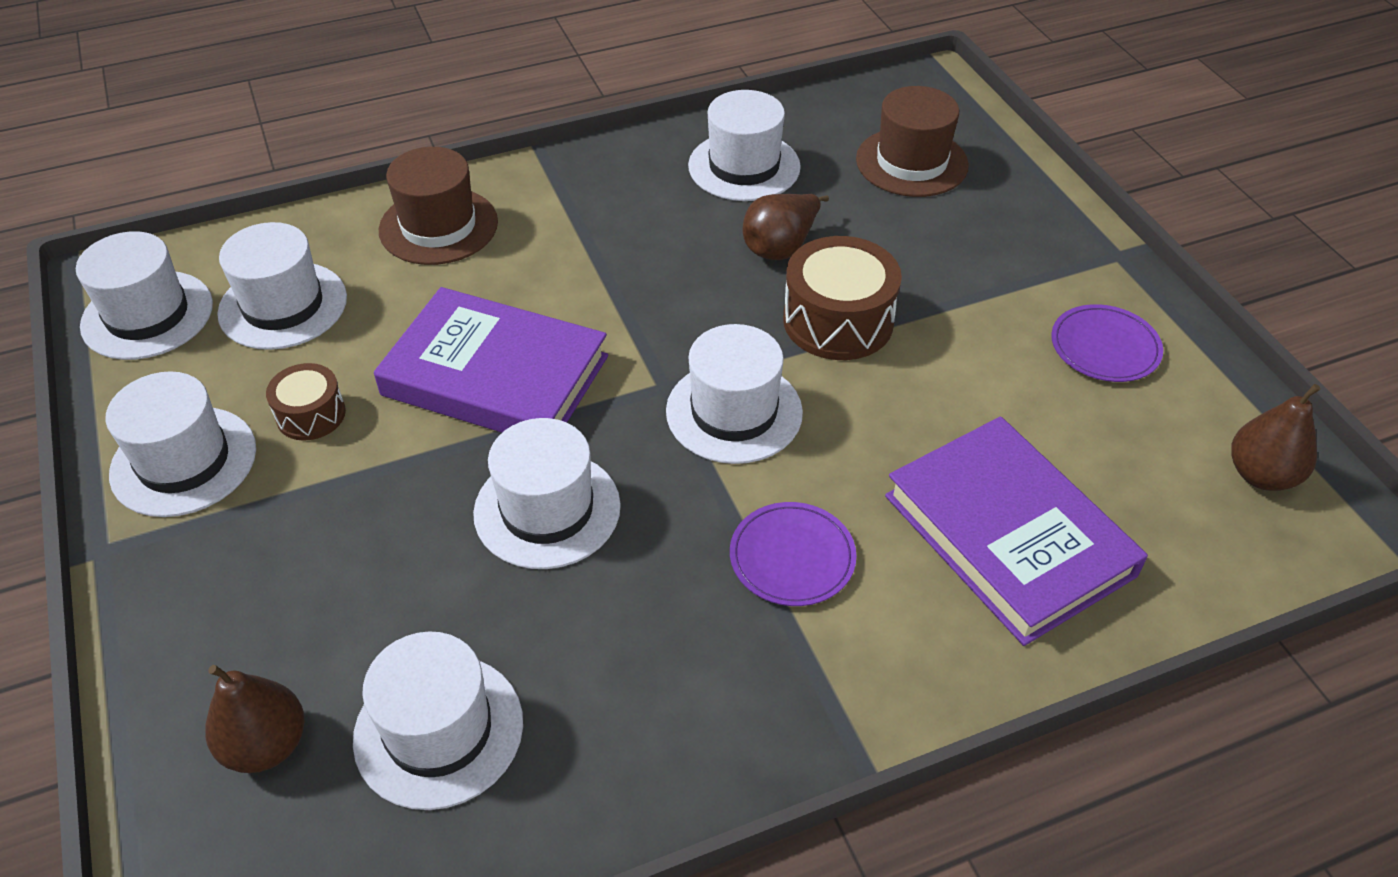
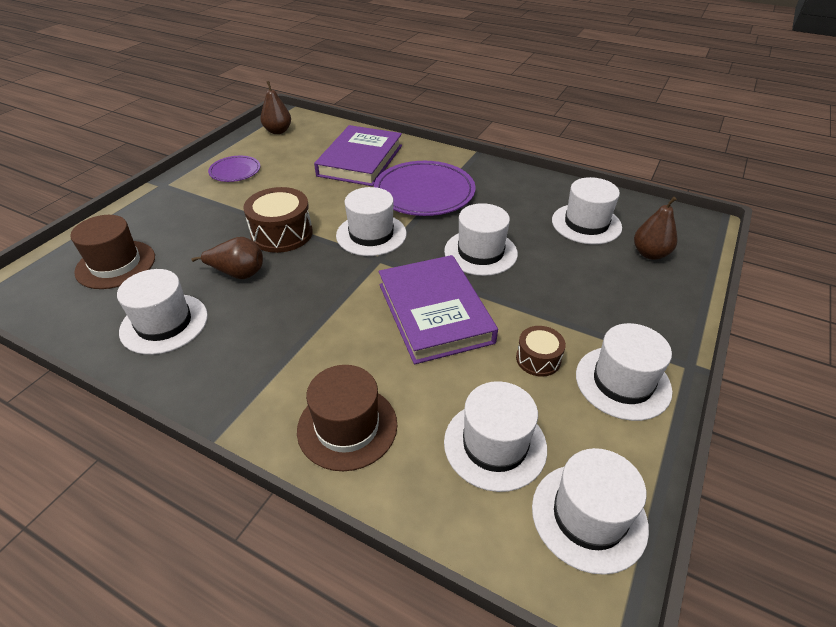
camera: 130 degrees left, 5 degrees down
purple plate [730,502,857,606] -> purple plate [374,161,476,216], size x1.89

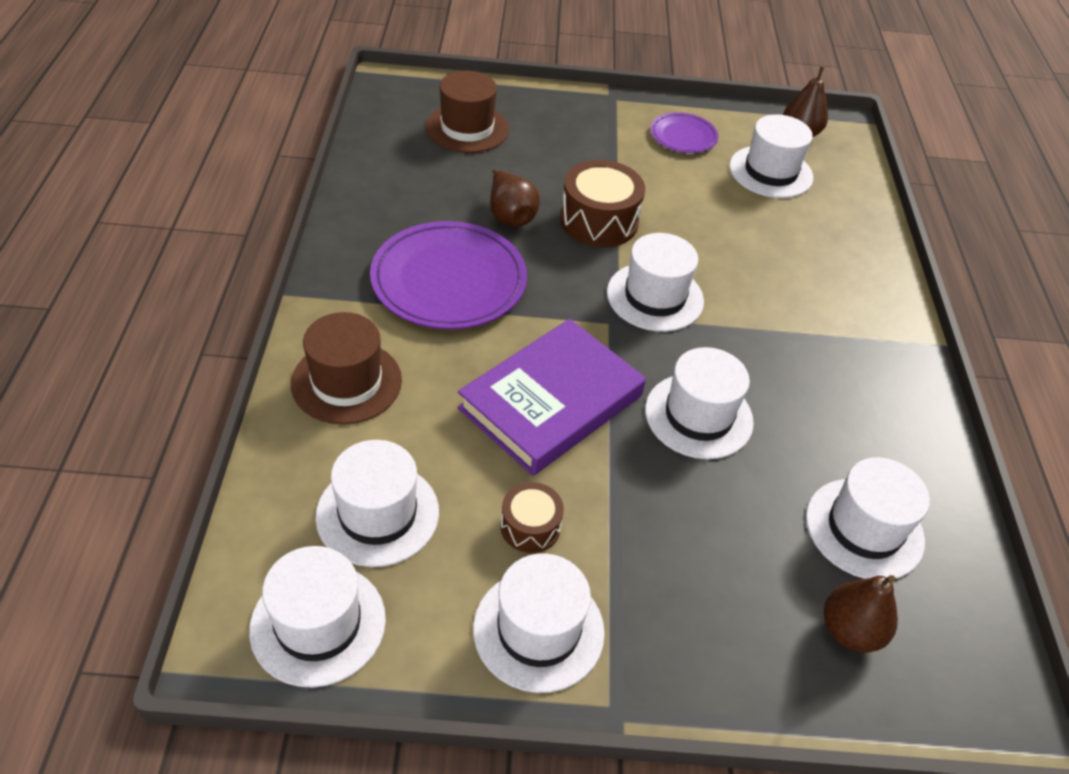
camera: 60 degrees right, 5 degrees up
white hat [117,269,208,355] -> white hat moved to [729,114,813,198]
purple book [314,125,402,186] -> none
purple plate [374,161,476,216] -> purple plate moved to [370,221,527,329]

